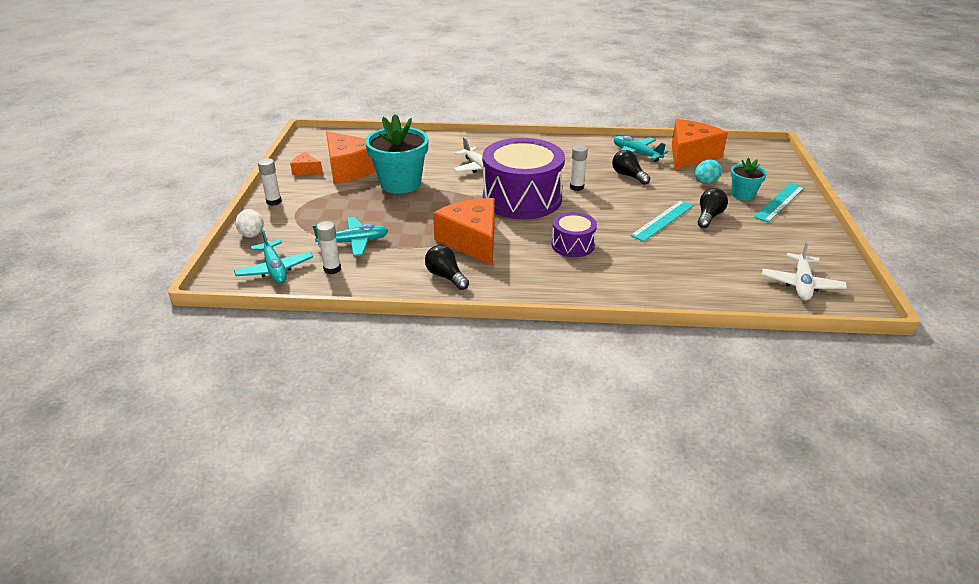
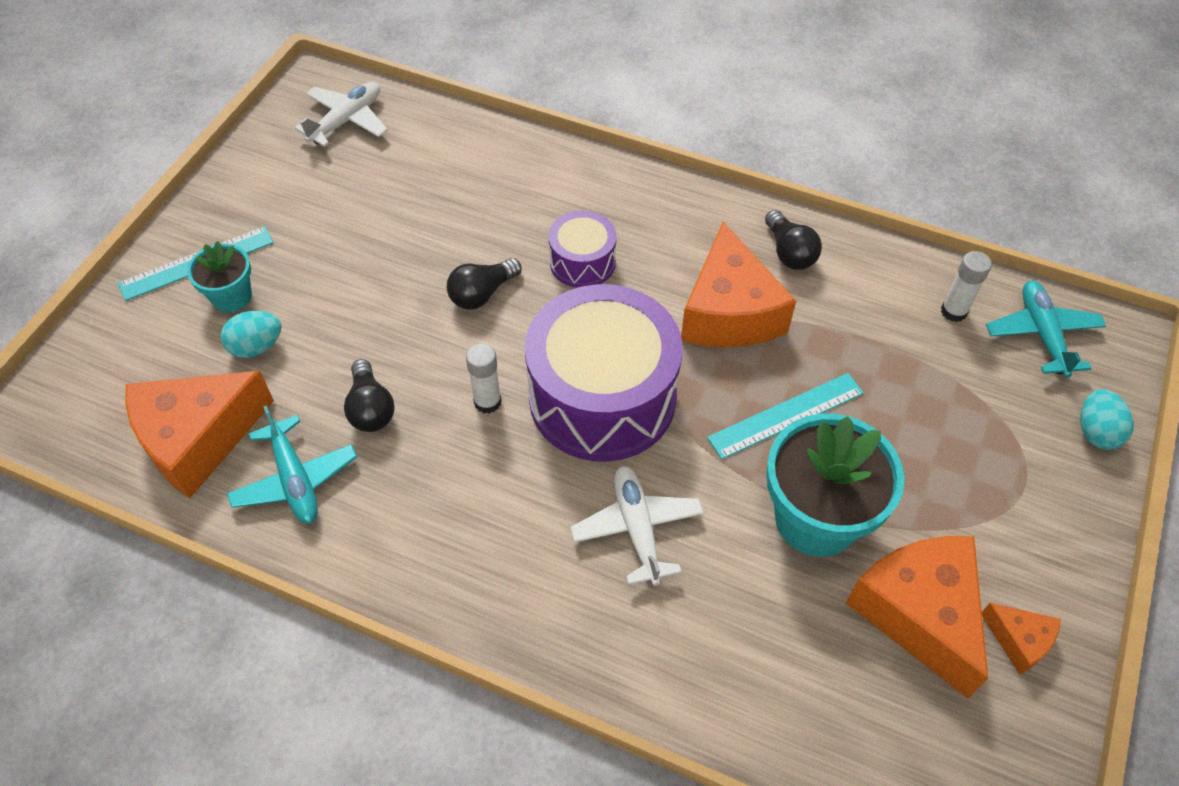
camera: 160 degrees left, 20 degrees up
white egg [235,209,264,238] -> turquoise egg [1080,389,1134,450]
white glue stick [258,158,282,206] -> none
turquoise plane [312,217,388,257] -> none
turquoise ruler [630,200,694,242] -> turquoise ruler moved to [707,373,864,459]
black light bulb [698,188,728,228] -> black light bulb moved to [447,258,521,310]

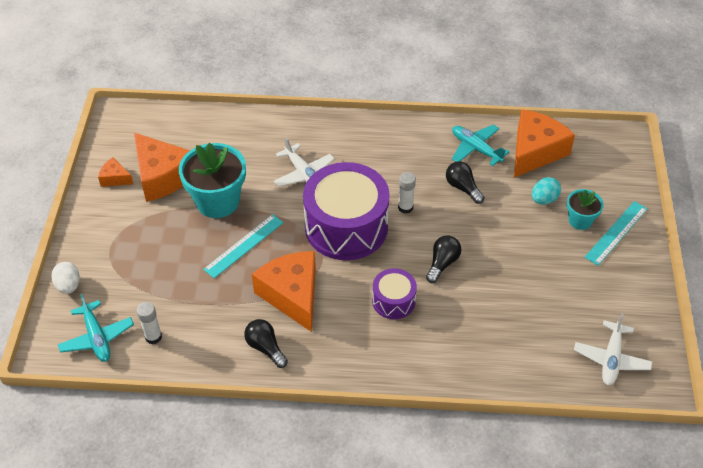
camera: 160 degrees right, 5 degrees down
turquoise egg [1080,389,1134,450] -> white egg [51,262,80,294]

